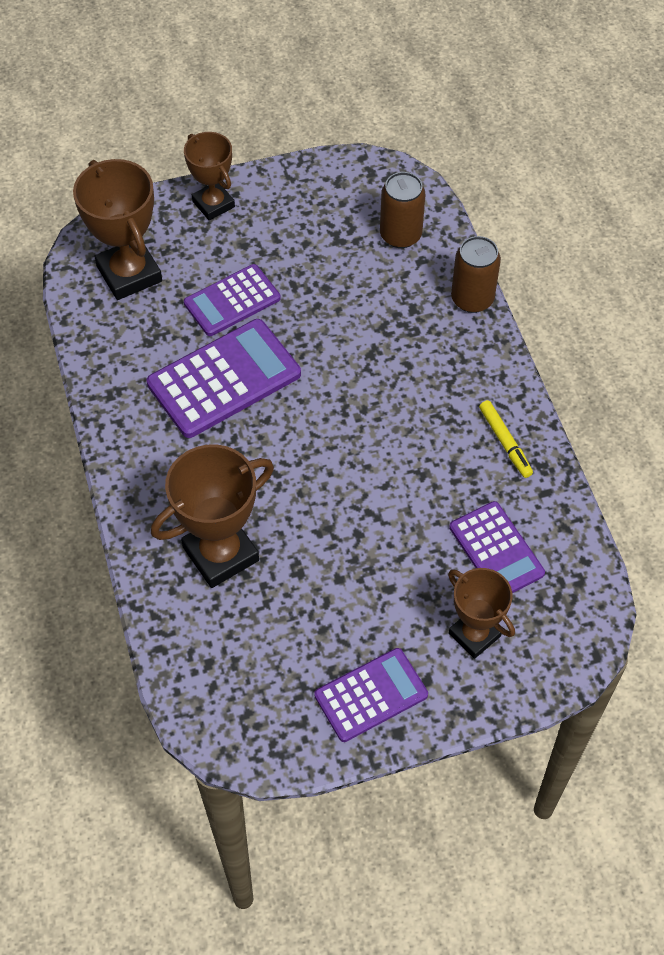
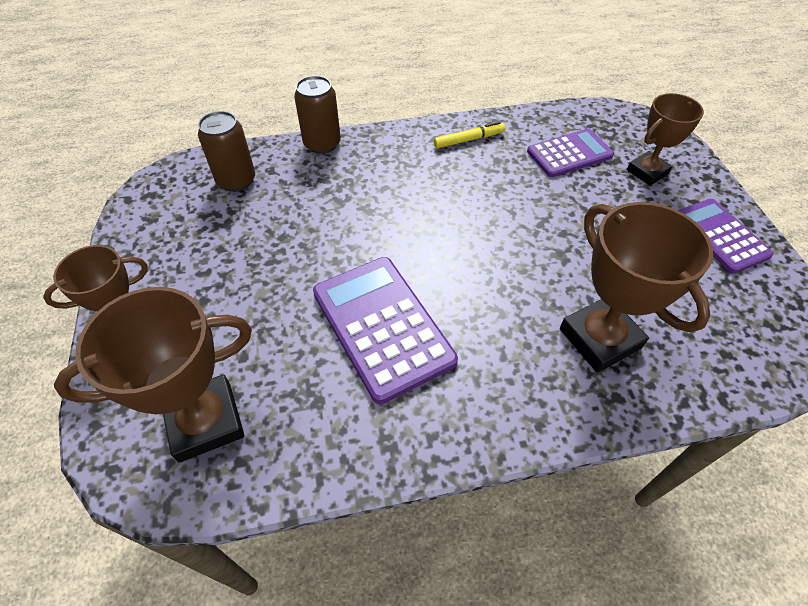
camera: 85 degrees left, 5 degrees down
purple calculator [184,264,281,336] -> none

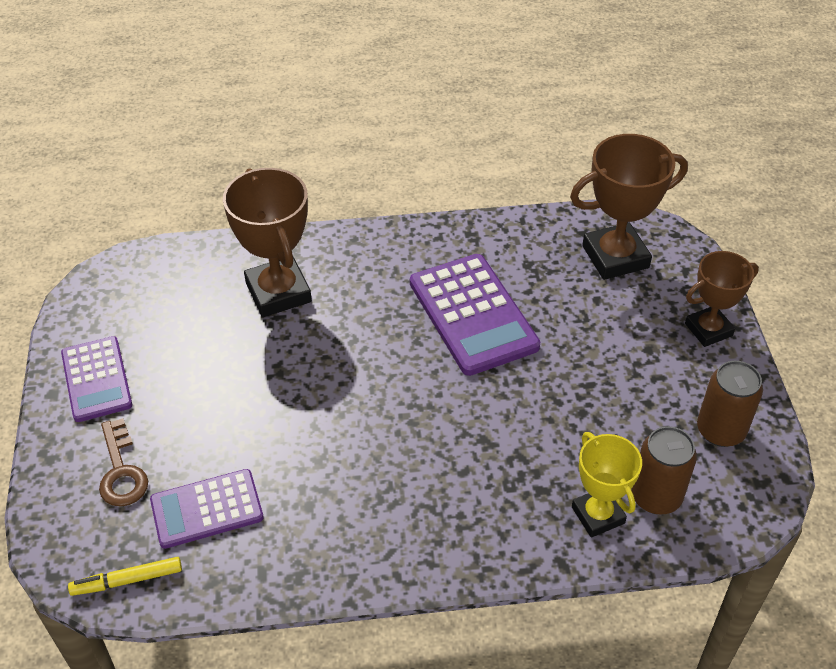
camera: 175 degrees left, 5 degrees down
brown can [294,76,341,154] -> brown can moved to [697,361,763,447]
yellow marker [434,121,505,148] -> yellow marker moved to [68,557,182,596]
brown trophy [627,93,704,186] -> brown key [99,418,148,506]
none -> yellow trophy [572,432,642,537]

